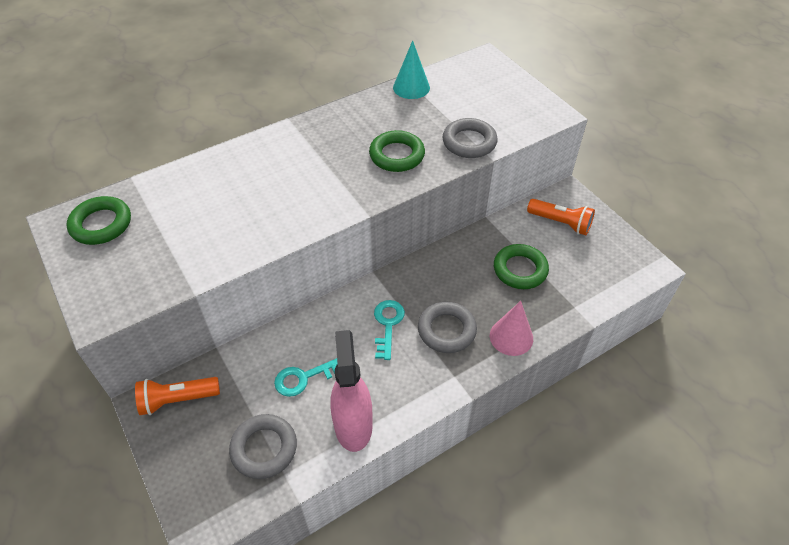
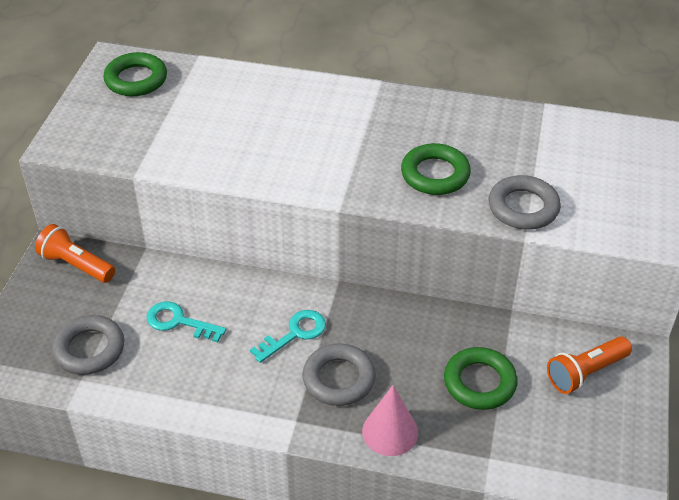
camera: 45 degrees right, 5 degrees down
pink spray bottle [331,330,373,452] -> none
turquoise cone [393,40,430,99] -> none
orange flashlight [527,199,595,235] -> orange flashlight turned 75 degrees clockwise [547,337,632,394]

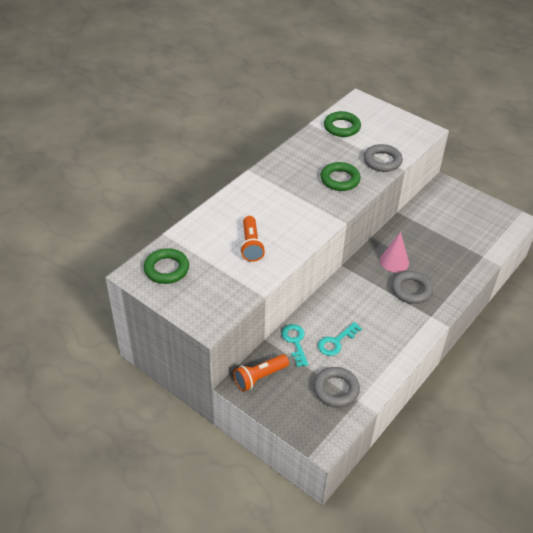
camera: 65 degrees left, 0 degrees up
turquoise key [250,310,326,363] -> turquoise key moved to [281,324,309,367]
pink cone [362,385,418,456] -> pink cone moved to [380,232,409,273]
green ring [444,347,518,410] -> green ring moved to [324,111,361,137]
orange flashlight [547,337,632,394] -> orange flashlight moved to [240,216,265,262]

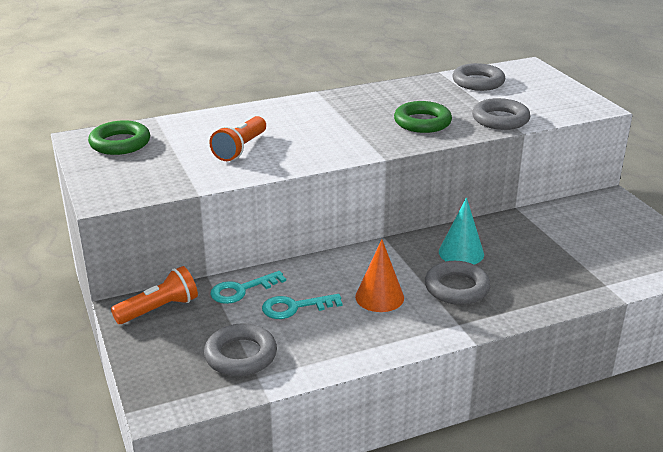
camera: 30 degrees right, 15 degrees down
orange flashlight [233,354,289,392] -> orange flashlight turned 150 degrees clockwise [111,266,198,324]
turquoise key [281,324,309,367] -> turquoise key turned 135 degrees counterclockwise [210,271,286,304]
green ring [324,111,361,137] -> grey ring [452,63,505,91]
pink cone [380,232,409,273] -> turquoise cone [439,197,484,264]
none -> orange cone [355,239,404,312]

